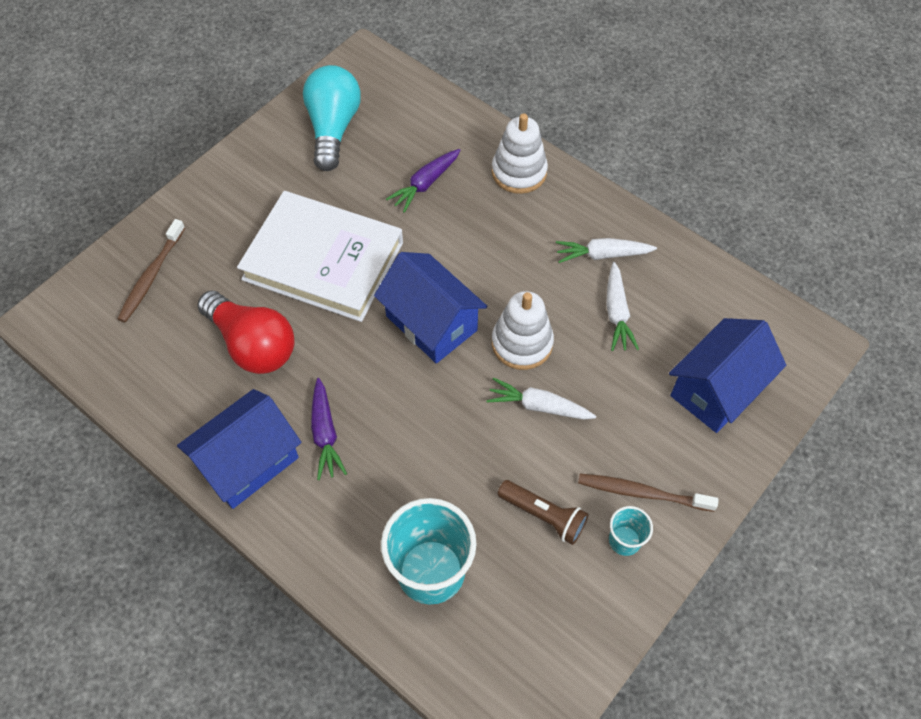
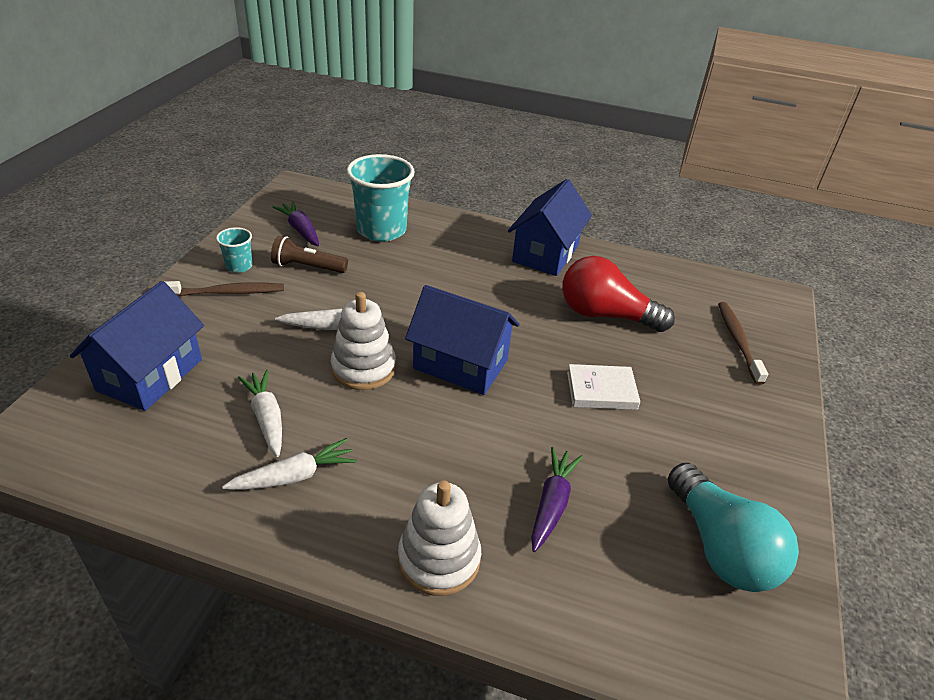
camera: 155 degrees right, 20 degrees down
white book [237,191,403,322] -> white book [567,364,640,410], size x0.45
purple carrot [311,378,347,480] -> purple carrot moved to [273,201,319,246]

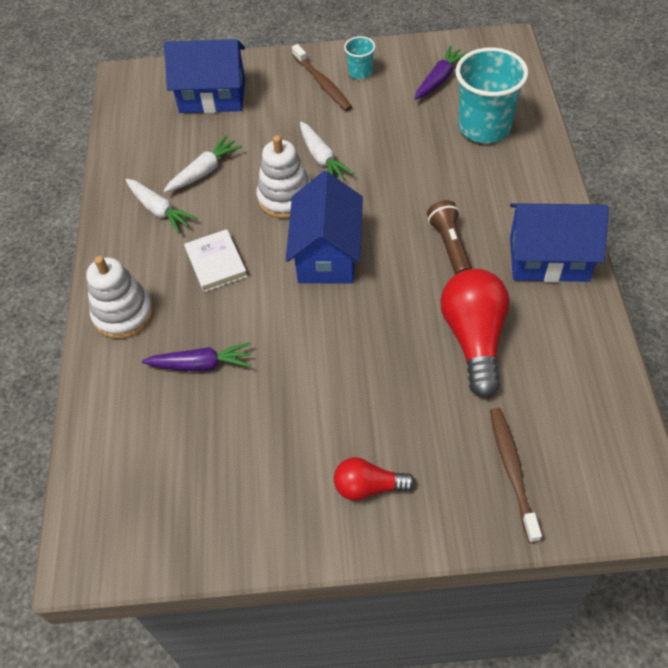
camera: 75 degrees right, 15 degrees up
brown flashlight [271,236,348,273] -> brown flashlight moved to [427,200,472,275]
white book [567,364,640,410] -> white book moved to [184,229,247,292]
turquoise light bulb [668,462,799,592] -> none
brown toothbrush [718,302,768,385] -> brown toothbrush turned 75 degrees counterclockwise [490,408,542,543]
none -> red light bulb [334,457,415,501]

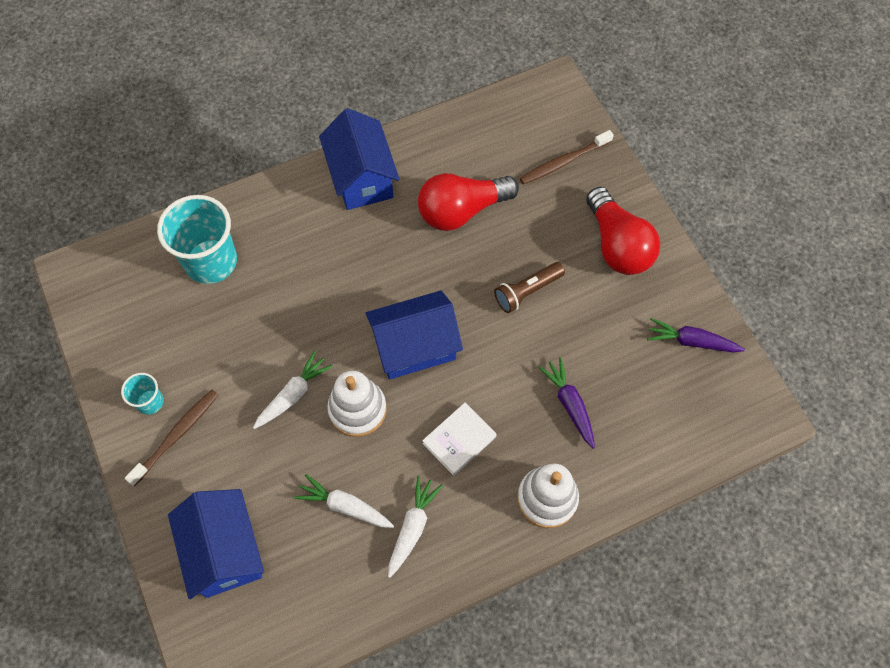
camera: 115 degrees left, 10 degrees up
red light bulb [334,457,415,501] -> red light bulb [586,187,660,275], size x1.77
purple carrot [414,46,469,100] -> purple carrot moved to [647,318,745,353]
brown flashlight [427,200,472,275] -> brown flashlight moved to [494,262,565,313]

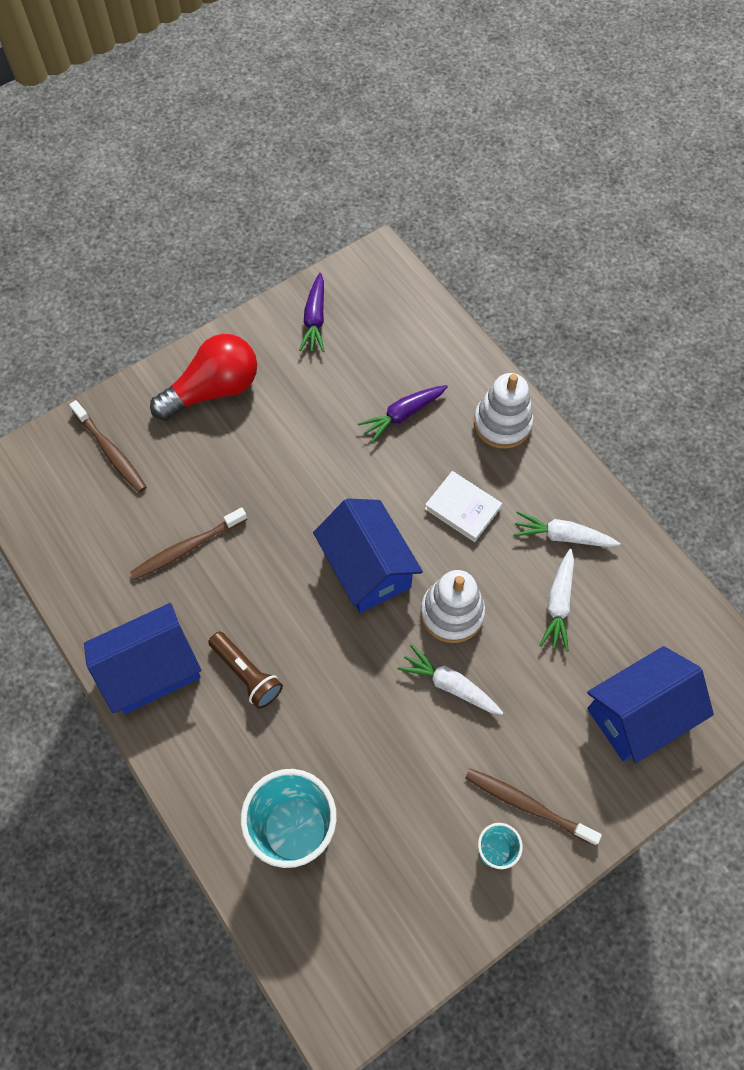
camera: 100 degrees left, 0 degrees up
red light bulb [418,173,519,231] -> brown toothbrush [130,507,247,580]
brown flashlight [494,262,565,313] -> brown flashlight moved to [208,632,283,709]

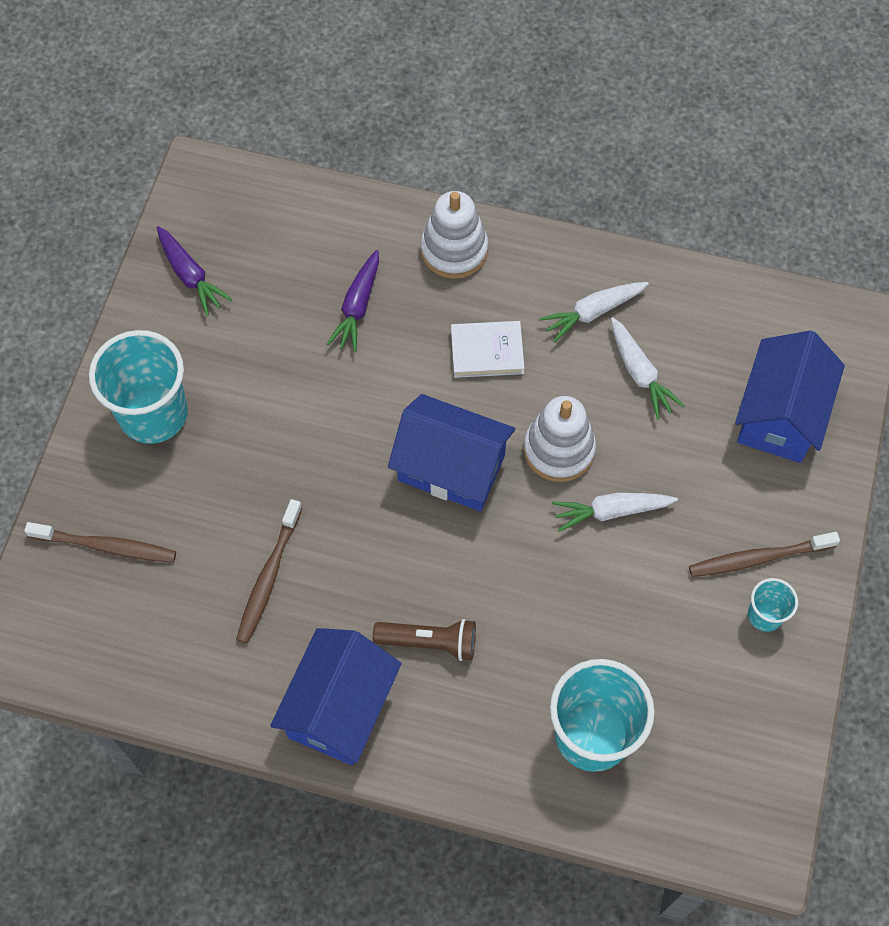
camera: 40 degrees left, 0 degrees up
red light bulb [150,334,257,421] -> turquoise cup [89,330,188,444]

